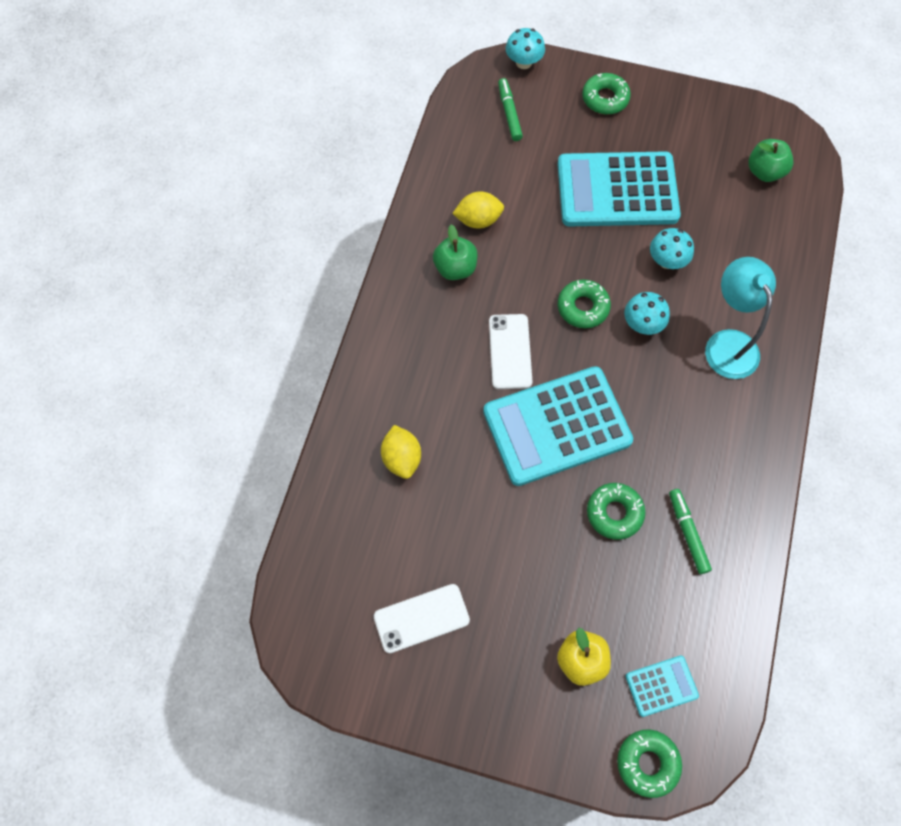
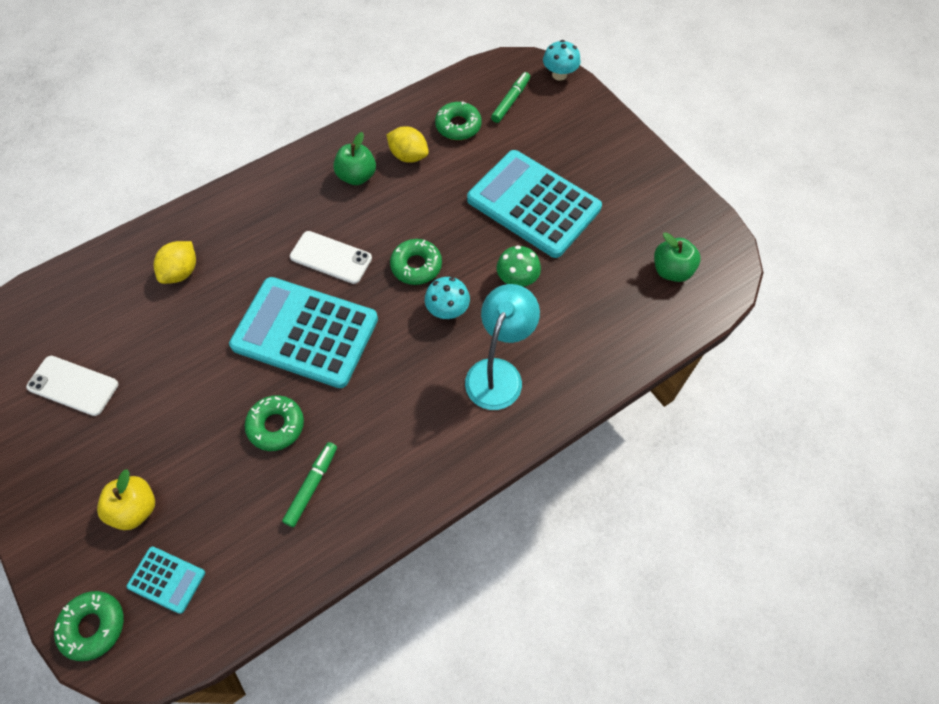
camera: 40 degrees right, 5 degrees down
white phone [489,314,532,389] -> white phone turned 75 degrees clockwise [290,231,372,284]
green donut [582,73,631,115] -> green donut moved to [435,101,482,140]
turquoise mushroom [650,228,694,269] -> green mushroom [496,245,541,287]

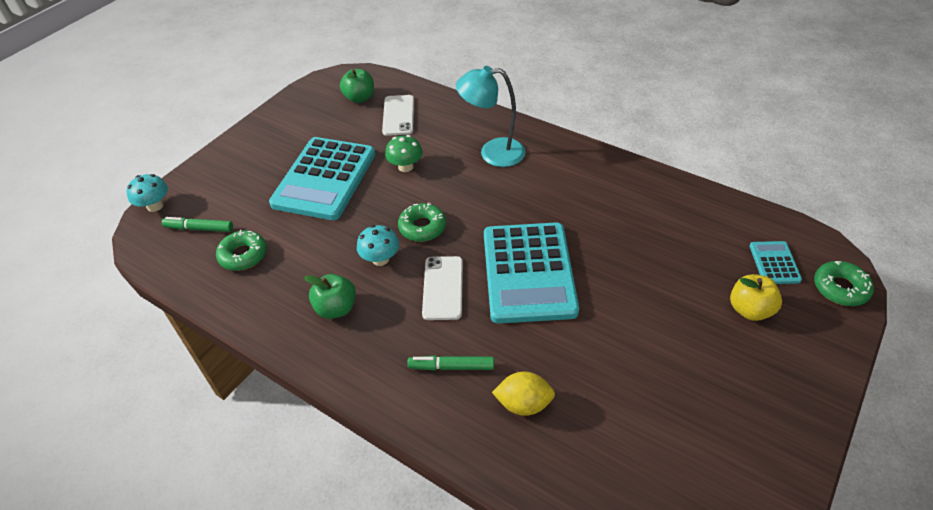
camera: 110 degrees left, 15 degrees down
white phone [26,356,118,416] -> white phone moved to [382,95,414,136]
green donut [245,396,304,451] -> none
green marker [282,442,337,527] -> green marker moved to [407,356,494,371]
yellow lemon [386,126,429,163] -> none
turquoise mushroom [425,277,470,319] -> turquoise mushroom moved to [357,225,399,266]

